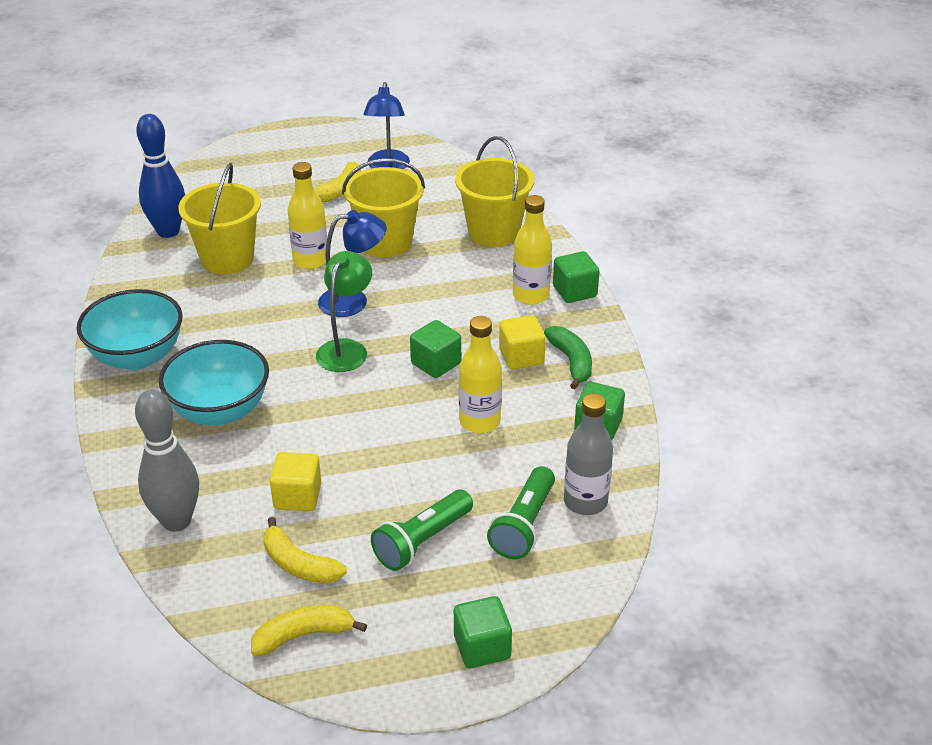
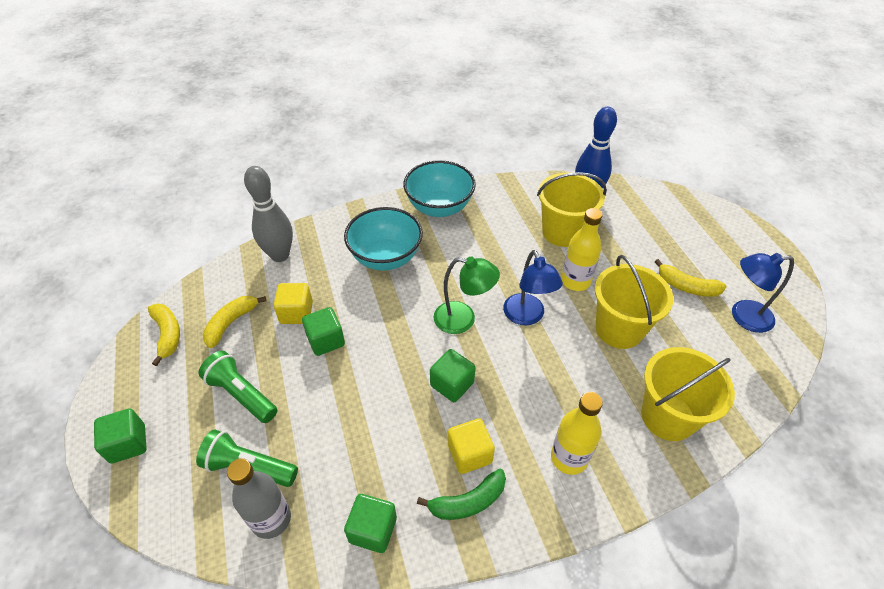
camera: 85 degrees right, 10 degrees up
yellow bottle [459,316,502,433] -> none
green cube [553,251,600,303] -> green cube moved to [302,307,345,356]

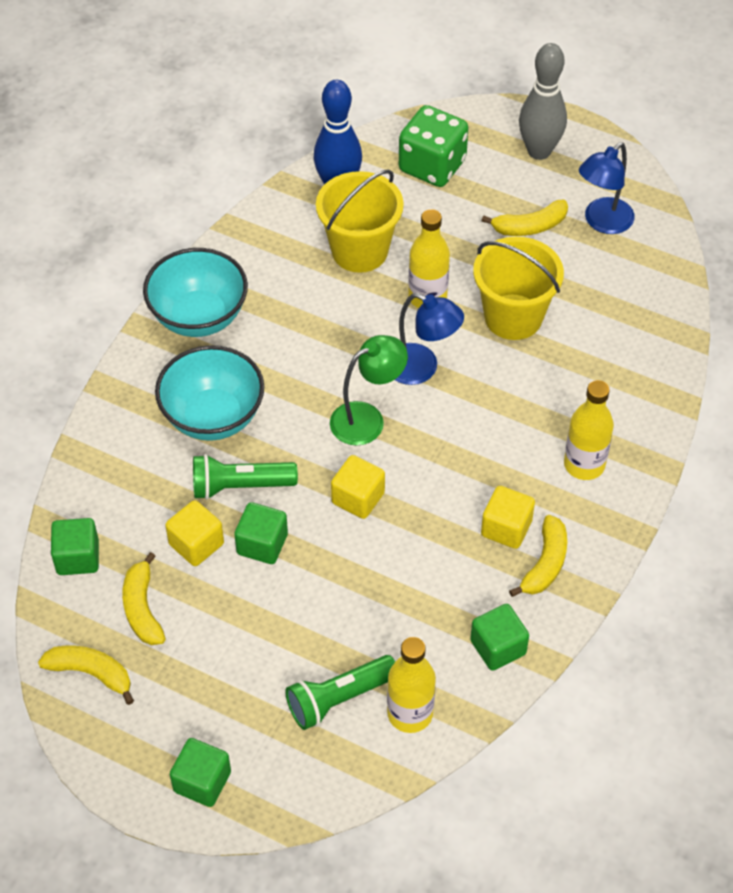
camera: 45 degrees left, 5 degrees up
green flashlight [198,351,277,423] -> green flashlight moved to [193,454,298,500]
grey bottle [227,458,291,539] -> yellow bottle [387,637,436,733]
grey bowling pin [244,166,293,262] -> grey bowling pin moved to [519,43,567,160]
green banana [417,469,506,520] -> yellow banana [509,515,567,597]
green cube [430,349,475,402] -> green cube moved to [51,518,99,575]
yellow bucket [641,347,735,441] -> none
none -> yellow cube [331,455,385,519]
none -> green dice [399,105,469,187]

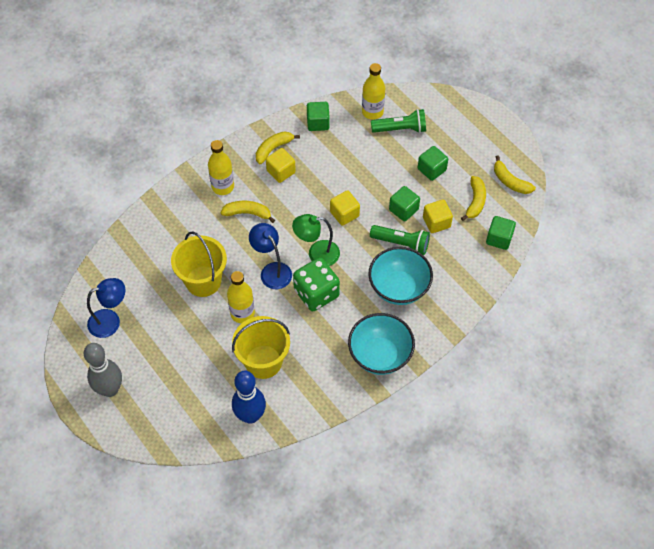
camera: 155 degrees left, 5 degrees up
green cube [170,738,231,807] -> green cube moved to [418,146,448,181]
green dice [399,105,469,187] -> green dice moved to [293,258,340,311]
yellow banana [482,200,568,236] -> yellow banana moved to [221,201,275,223]

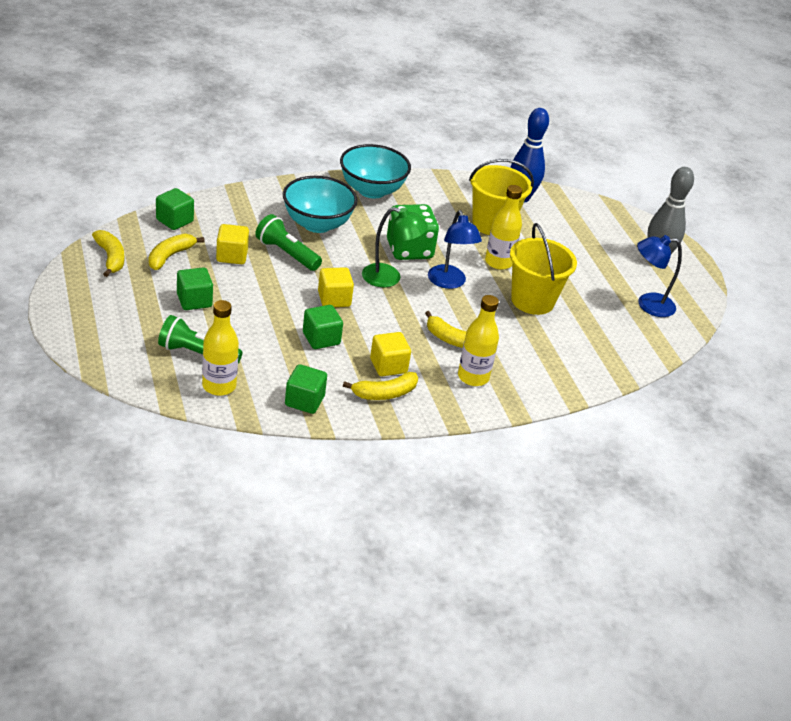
camera: 165 degrees left, 20 degrees down
green cube [389,186,420,221] -> green cube moved to [303,305,343,349]

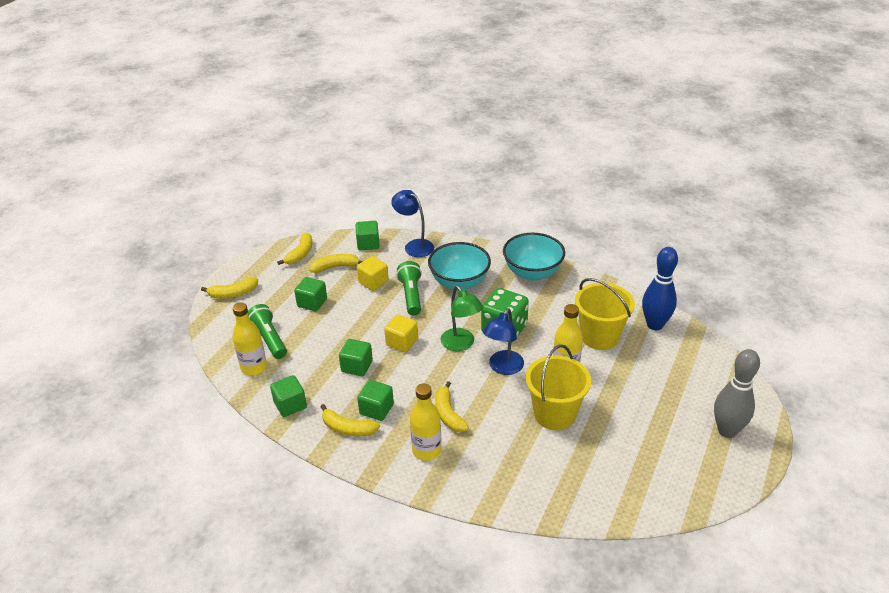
camera: 50 degrees right, 0 degrees up
yellow cube [370,332,411,376] -> green cube [357,380,394,421]
blue lamp [637,235,682,317] -> blue lamp moved to [391,190,434,257]
none -> yellow banana [201,277,258,299]

